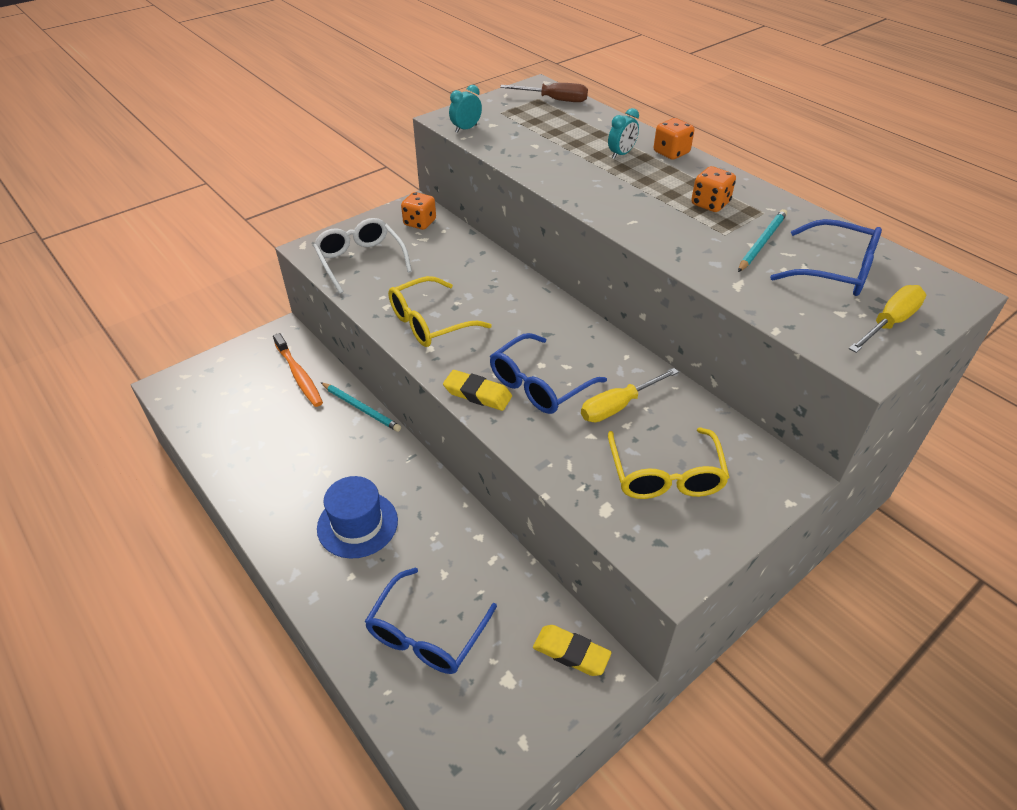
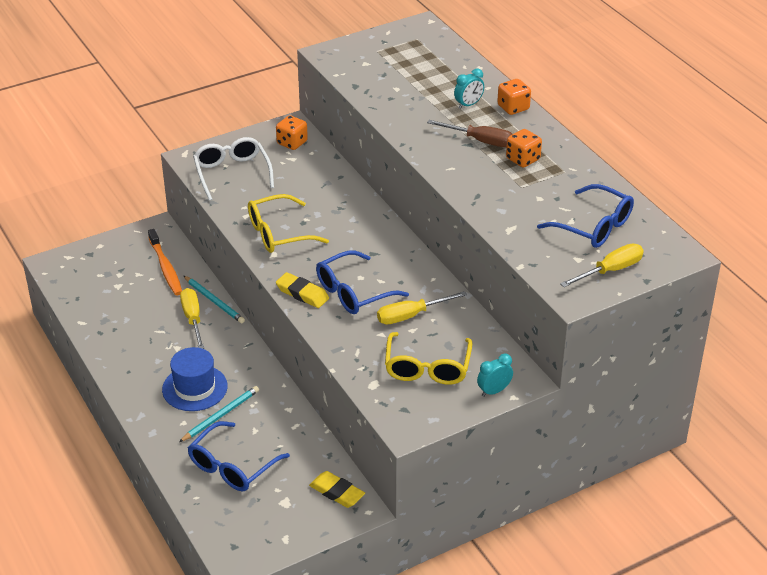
camera: 10 degrees right, 5 degrees down
turquoise clock [449,85,482,133] -> turquoise clock moved to [477,354,513,397]
brown screwdriver [500,83,588,102] -> brown screwdriver moved to [427,120,512,147]
turquoise pencil [738,209,787,272] -> turquoise pencil moved to [179,386,259,442]
none -> yellow screwdriver [180,288,204,349]

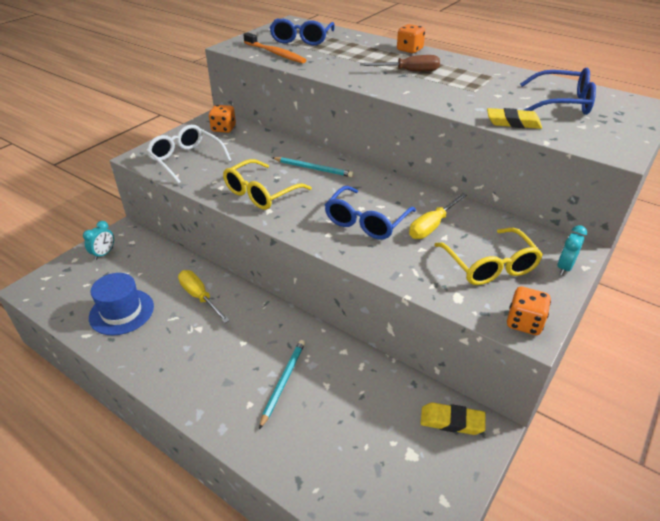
camera: 25 degrees left, 0 degrees up
orange toothbrush [148,229,182,295] -> orange toothbrush moved to [243,32,306,63]
blue hat [162,347,228,411] -> blue hat moved to [89,273,154,335]
turquoise pencil [184,276,245,323] -> turquoise pencil moved to [273,157,354,177]
blue glasses [187,421,290,491] -> blue glasses moved to [269,18,335,45]
yellow eraser [276,272,329,308] -> yellow eraser moved to [487,108,542,129]
turquoise clock [454,68,484,109] -> turquoise clock moved to [83,221,114,260]
orange dice [506,129,542,167] -> orange dice moved to [507,286,551,335]
yellow screwdriver [560,243,644,287] -> none

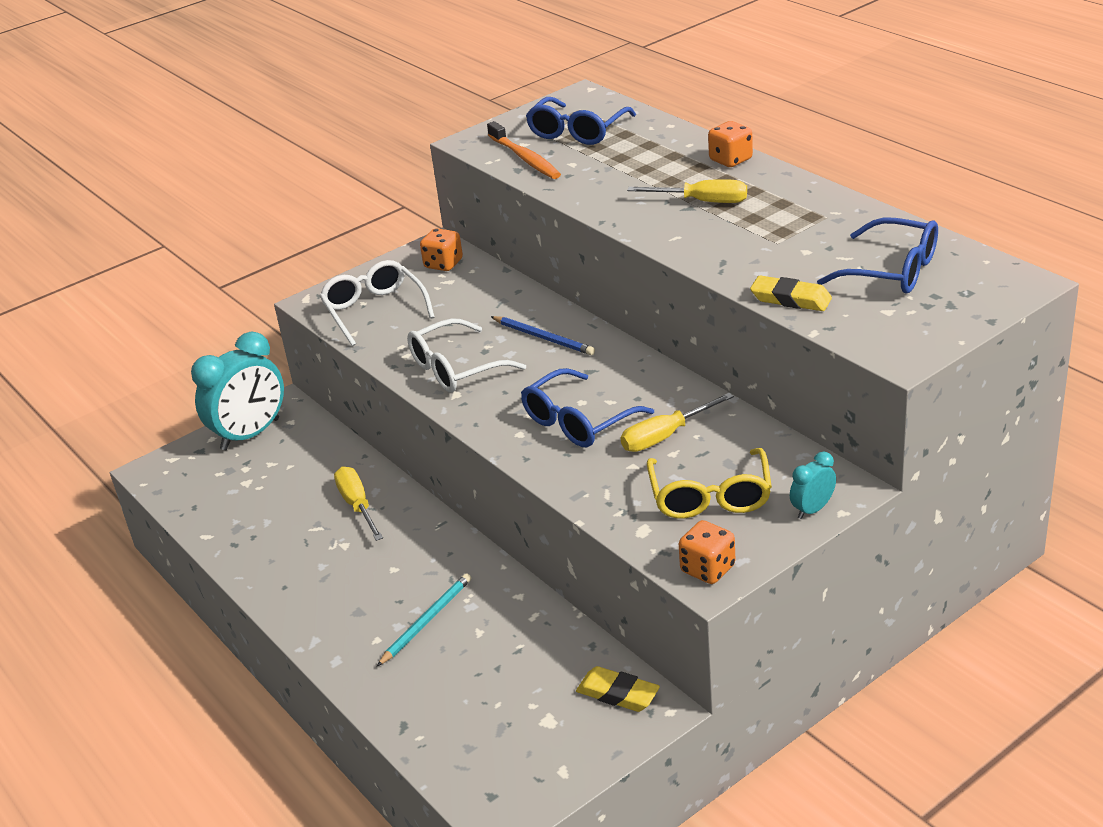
camera: 20 degrees right, 5 degrees down
turquoise clock [83,221,114,260] -> turquoise clock [191,332,284,450], size x2.17
blue hat [89,273,154,335] -> none
yellow glasses [223,159,312,210] -> white glasses [407,318,526,393]
turquoise pencil [273,157,354,177] -> blue pencil [491,316,595,355]
brown screwdriver [360,55,440,72] -> yellow screwdriver [627,179,747,203]

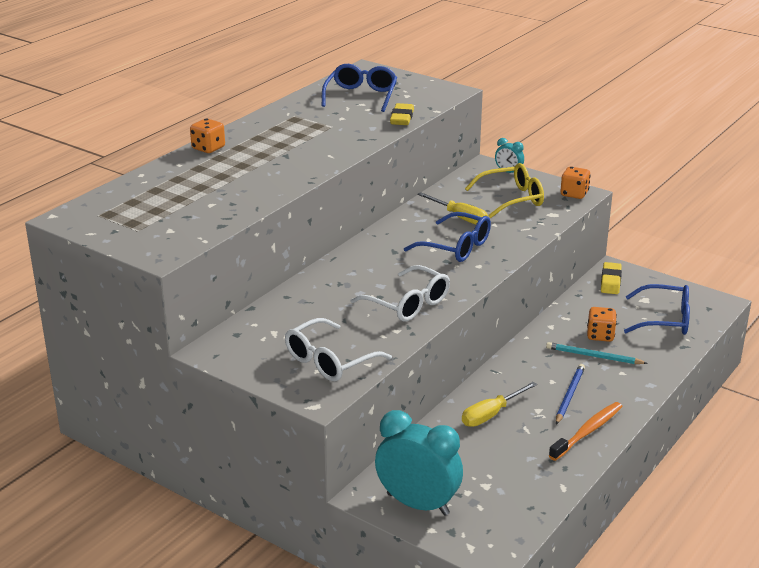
camera: 110 degrees left, 5 degrees down
orange dice [420,228,463,271] -> orange dice moved to [587,307,617,342]
orange toothbrush [487,121,561,179] -> orange toothbrush moved to [549,402,623,461]
blue pencil [491,316,595,355] -> blue pencil moved to [556,364,585,424]
blue glasses [526,97,636,145] -> blue glasses moved to [624,284,690,335]
yellow screwdriver [627,179,747,203] -> none

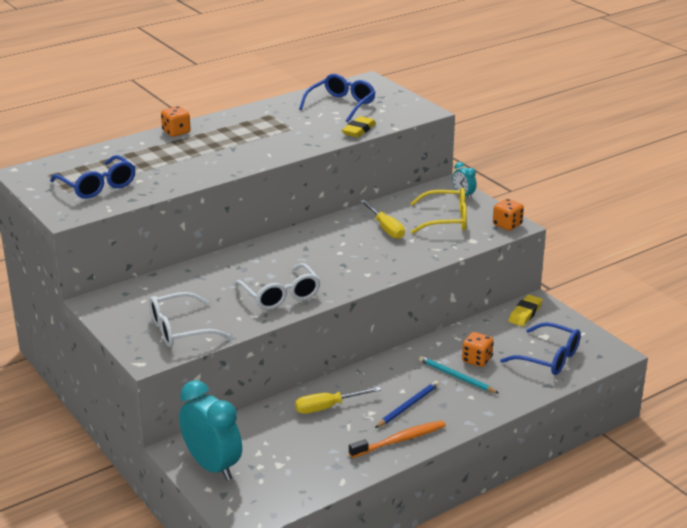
camera: 20 degrees right, 0 degrees up
blue glasses [404,212,491,262] -> blue glasses moved to [50,155,136,199]

